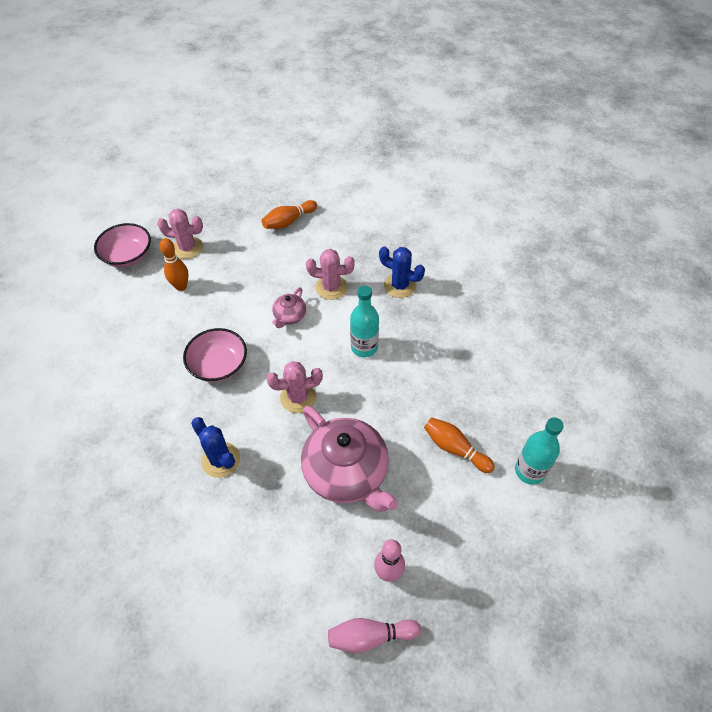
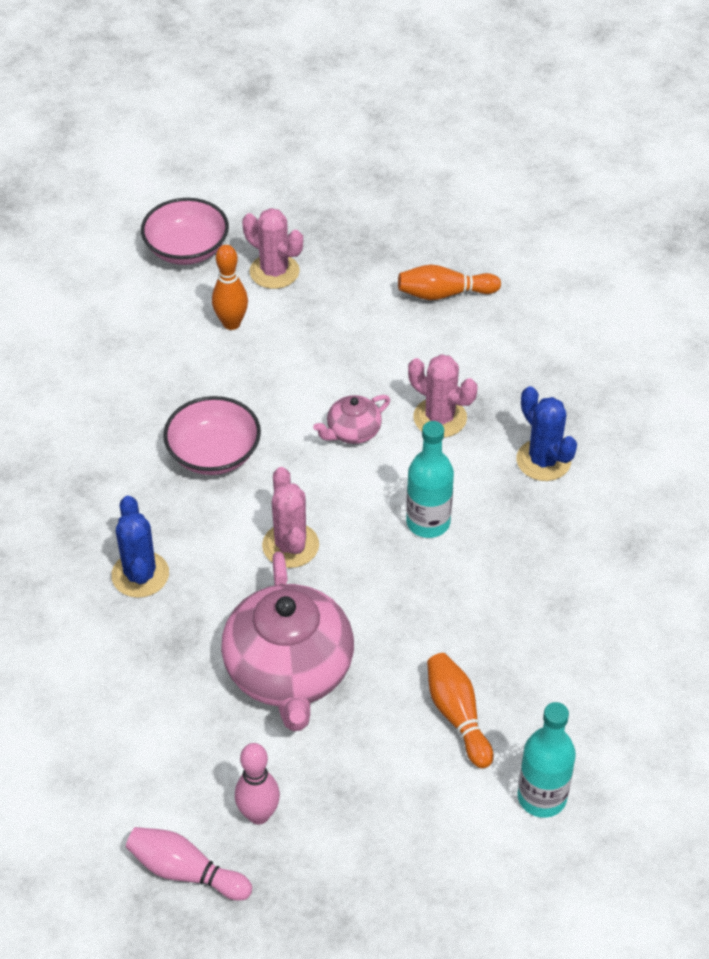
camera: 30 degrees right, 5 degrees down
pink cactus [266,361,323,413] -> pink cactus turned 60 degrees clockwise [262,467,319,568]

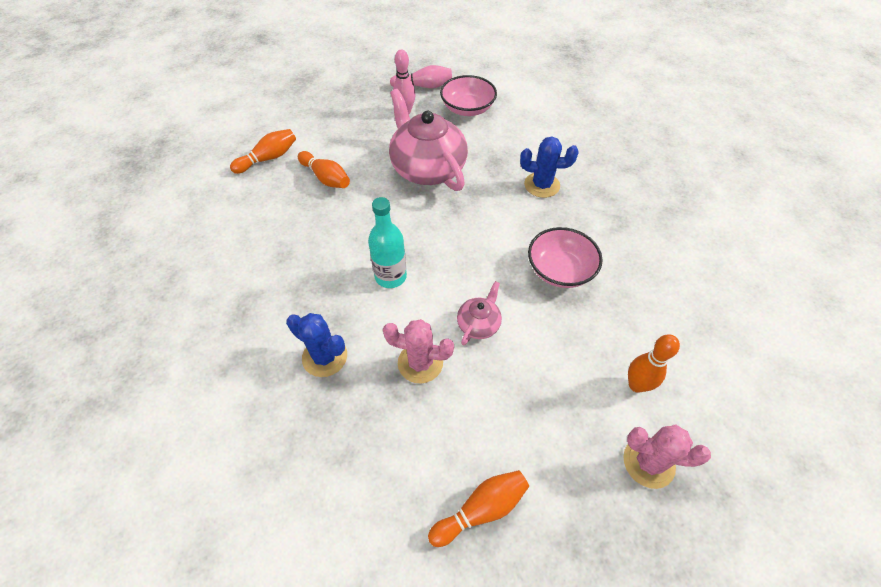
camera: 155 degrees right, 5 degrees up
blue cactus [111,496,169,598] -> blue cactus turned 45 degrees counterclockwise [520,137,578,198]
pink bowl [141,198,229,265] -> pink bowl moved to [440,75,497,116]
pink cactus [262,467,319,568] -> none
turquoise bottle [517,702,576,818] -> orange bowling pin [230,129,296,174]

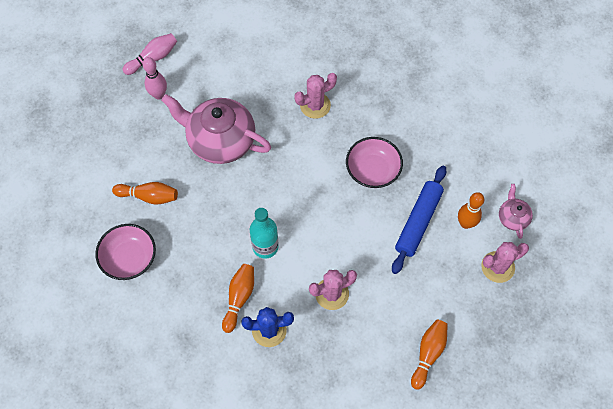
camera: 35 degrees left, 10 degrees up
orange bowling pin [230,129,296,174] -> orange bowling pin moved to [222,264,254,333]
pink bowl [440,75,497,116] -> pink bowl moved to [95,224,156,280]
pink teapot [457,281,502,346] -> pink teapot moved to [499,184,533,239]
blue cactus [520,137,578,198] -> pink cactus [294,73,337,119]
none -> blue rolling pin [392,166,446,274]

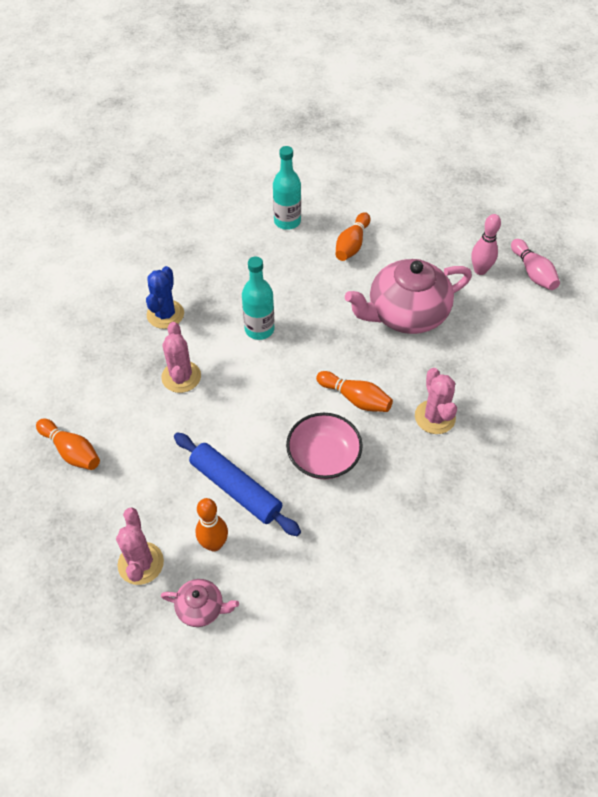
camera: 105 degrees right, 10 degrees down
pink bowl [95,224,156,280] -> turquoise bottle [273,146,301,230]
pink teapot [161,94,271,164] -> pink teapot turned 150 degrees counterclockwise [345,259,472,334]
orange bowling pin [222,264,254,333] -> orange bowling pin moved to [316,371,393,412]

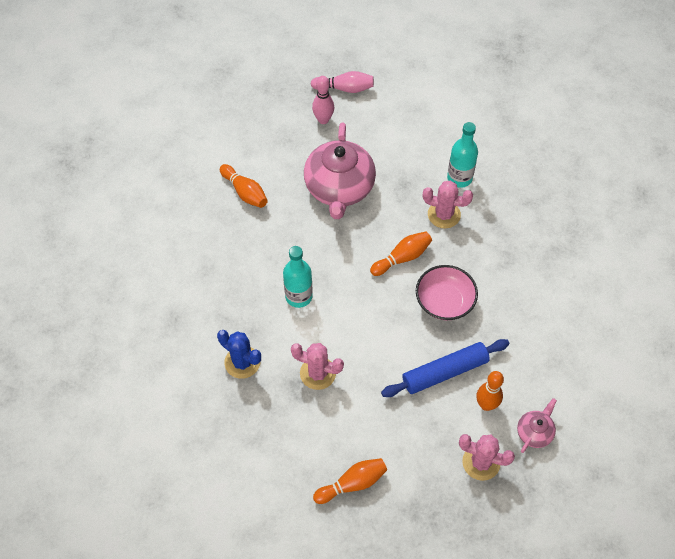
camera: 65 degrees left, 5 degrees up
turquoise bottle [273,146,301,230] -> turquoise bottle moved to [447,122,478,188]

